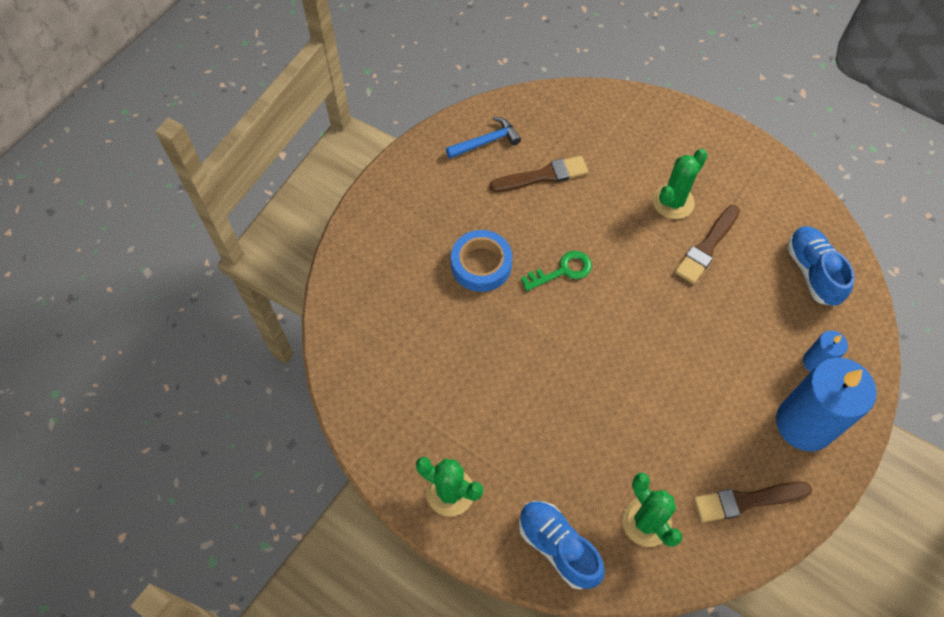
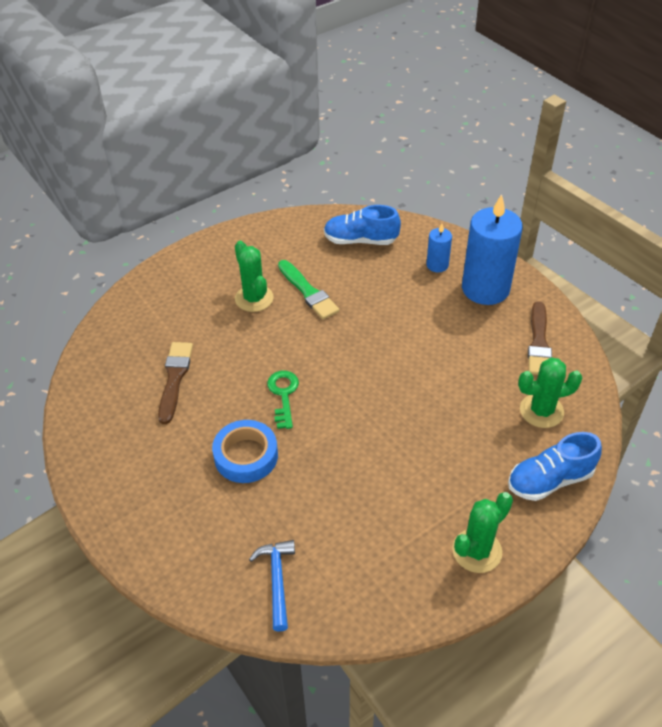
camera: 70 degrees left, 15 degrees down
blue hammer [446,117,521,159] -> blue hammer moved to [249,540,295,632]
brown brush [675,205,740,284] -> green brush [278,260,339,319]

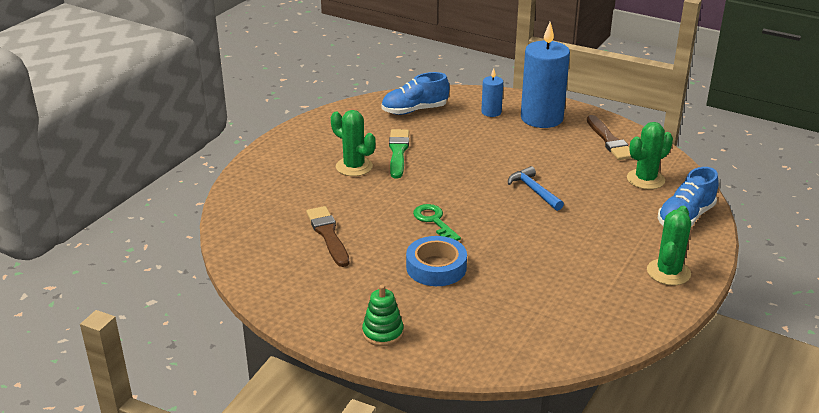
camera: 25 degrees left, 15 degrees down
blue hammer [249,540,295,632] -> blue hammer moved to [508,166,564,211]
green brush [278,260,339,319] -> green brush turned 120 degrees counterclockwise [389,129,409,179]
none -> green stacking toy [362,285,404,346]

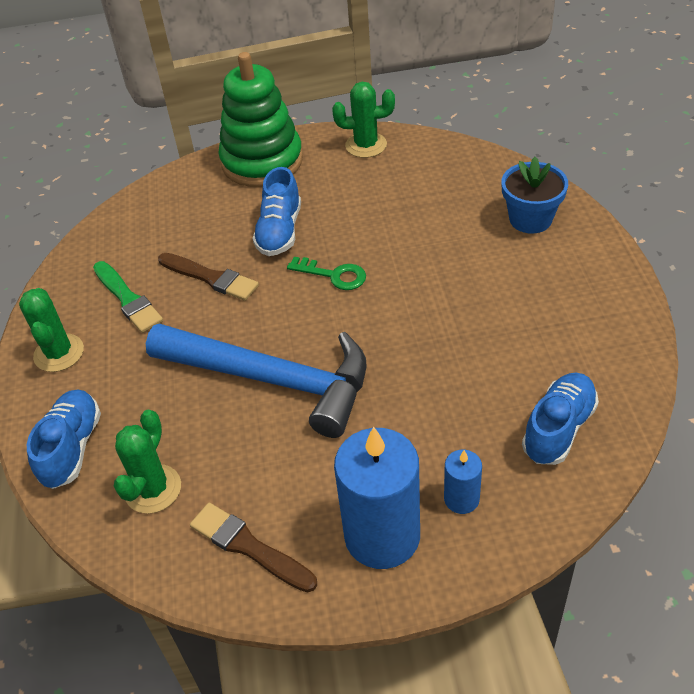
camera: 145 degrees right, 15 degrees up
brown brush [306,206,350,267] -> brown brush moved to [158,253,259,301]
green cactus [331,110,376,176] -> green cactus moved to [332,82,395,158]
green stacking toy [362,285,404,346] -> green stacking toy [218,52,303,187], size x2.23
green brush [389,129,409,179] -> green brush moved to [93,261,163,333]
blue tape [406,236,467,286] -> blue shoe [253,167,301,256]
blue hammer [508,166,564,211] -> blue hammer [146,324,367,438], size x2.35
none -> blue flower pot [502,157,568,234]

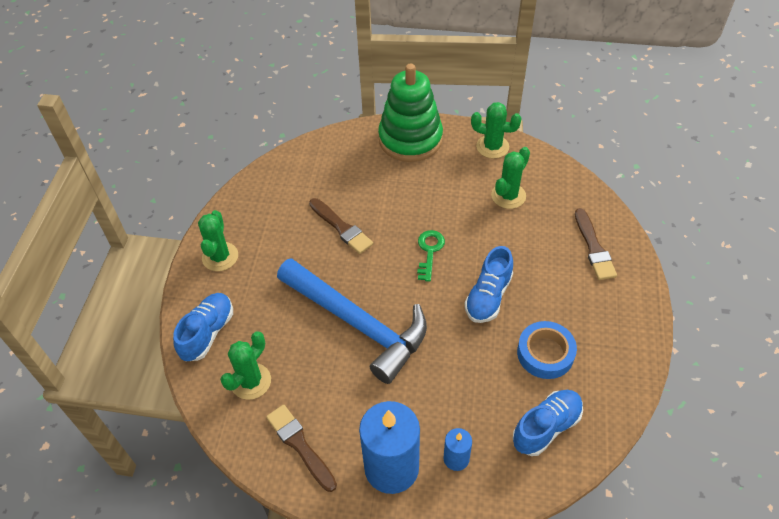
camera: 15 degrees right, 5 degrees up
green brush [93,261,163,333] -> none
blue shoe [253,167,301,256] -> blue shoe moved to [464,246,513,323]
green key [287,257,366,290] -> green key turned 120 degrees counterclockwise [417,230,445,282]
blue flower pot [502,157,568,234] -> brown brush [575,208,617,280]
none -> green cactus [491,147,530,209]
none -> blue tape [517,321,577,379]

